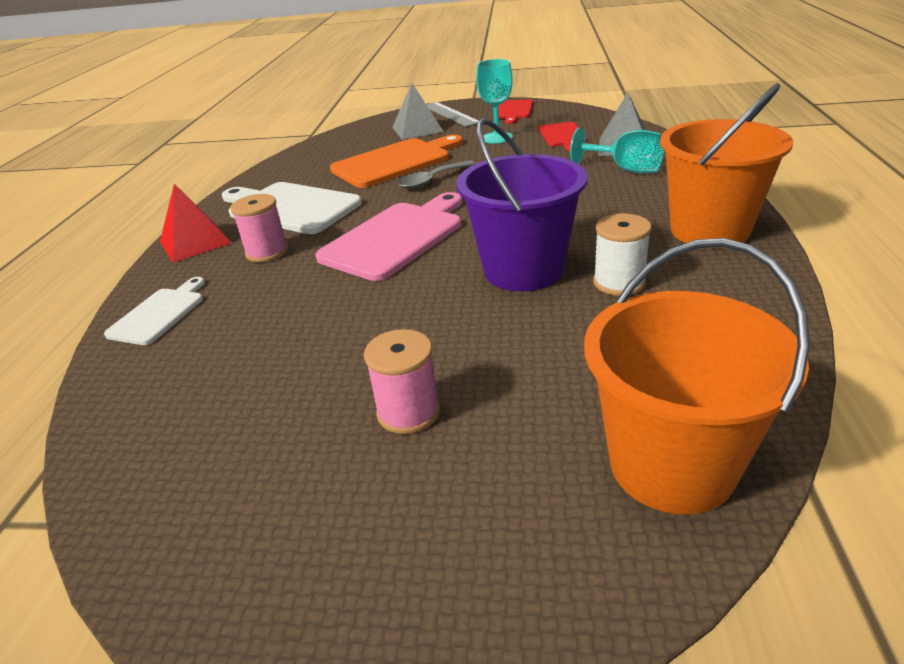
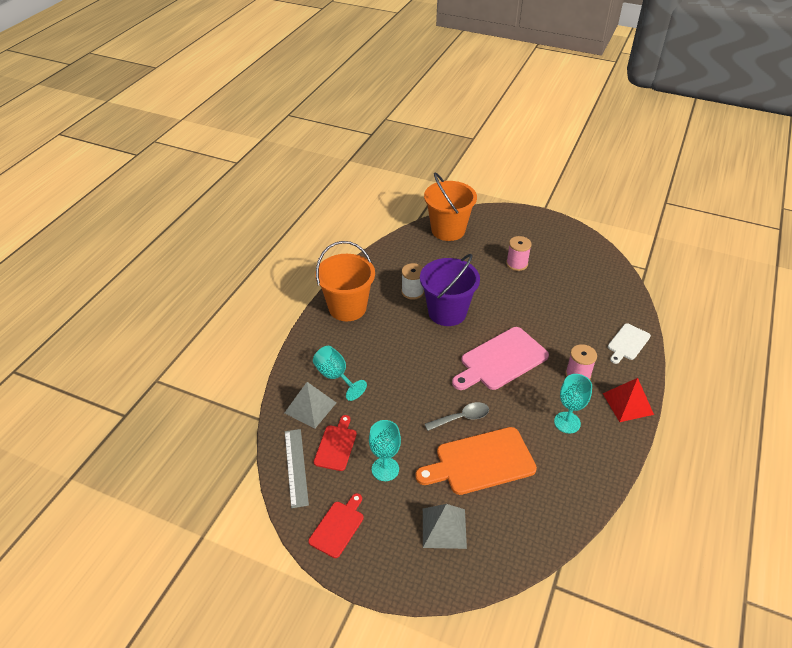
camera: 165 degrees left, 10 degrees up
white cutting board [222,182,362,234] -> turquoise goblet [554,374,592,433]
grey ruler [426,102,478,127] -> grey ruler moved to [285,429,309,508]

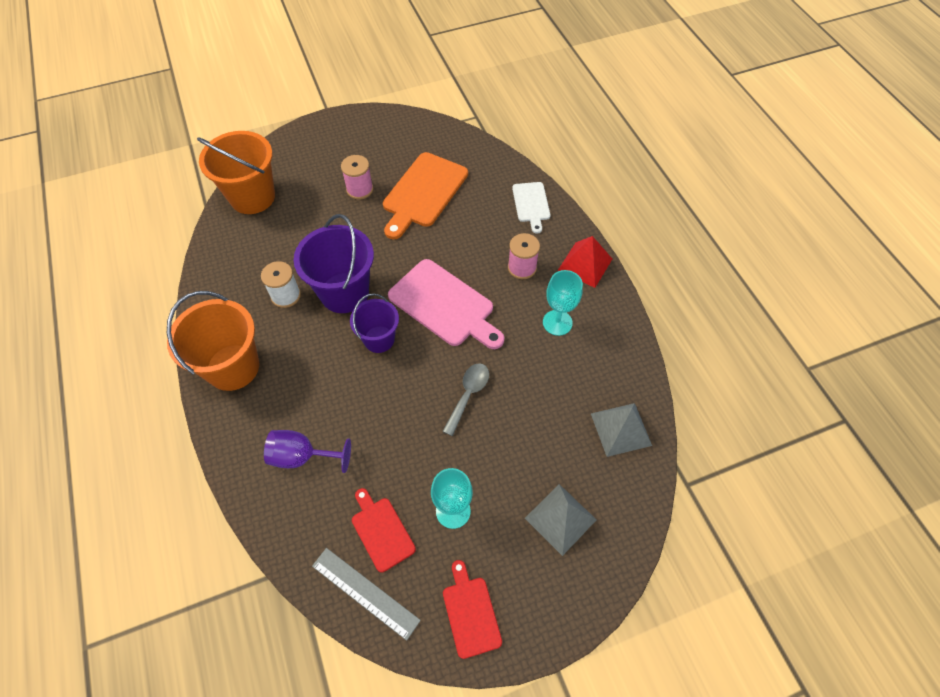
camera: 45 degrees left, 15 degrees up
grey pyramid [284,382,336,429] -> grey pyramid moved to [591,403,652,457]
turquoise goblet [313,346,367,401] -> purple goblet [264,430,351,473]
orange cutting board [415,427,537,495] -> orange cutting board moved to [383,152,468,239]
pink cutting board [452,327,549,390] -> pink cutting board turned 60 degrees counterclockwise [388,259,505,349]
none -> purple bucket [350,294,399,353]

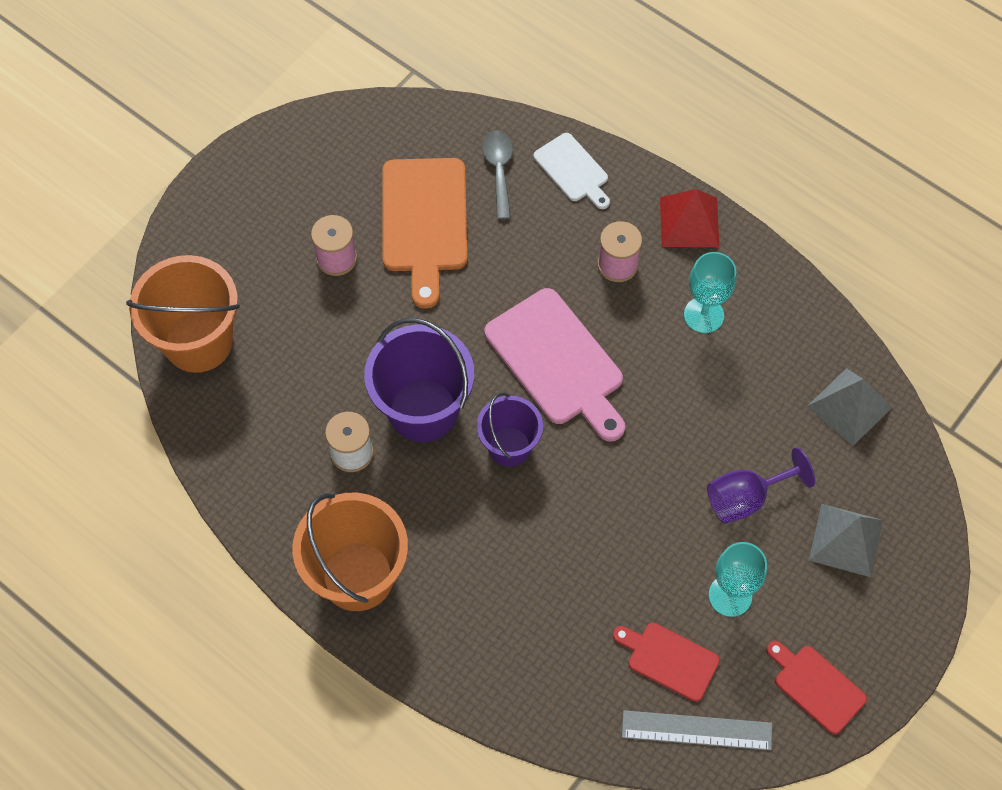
camera: 30 degrees left, 5 degrees up
purple goblet [264,430,351,473] -> purple goblet moved to [707,447,815,524]
pink cutting board [388,259,505,349] -> pink cutting board turned 45 degrees clockwise [484,288,625,441]
grey spoon [442,363,489,436] -> grey spoon moved to [483,130,513,219]

